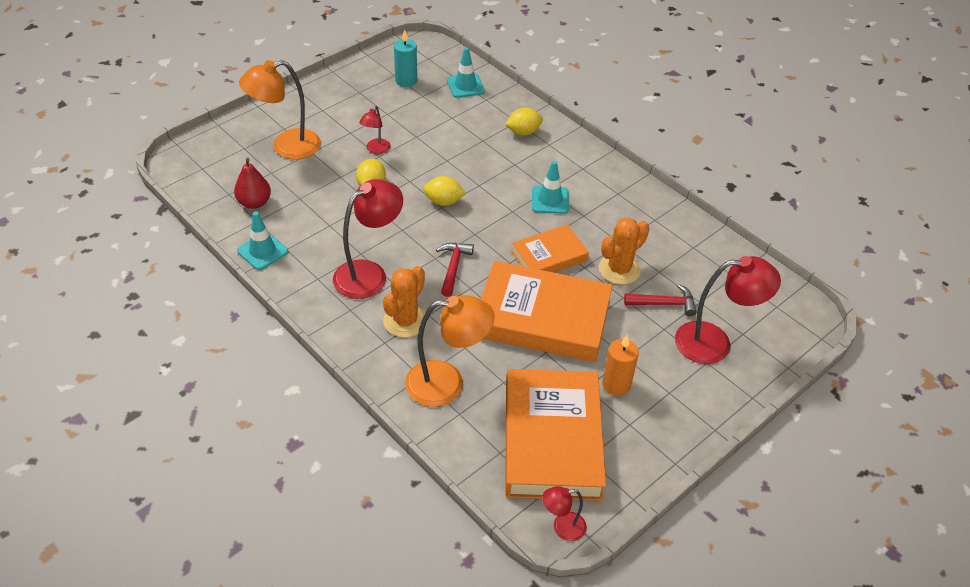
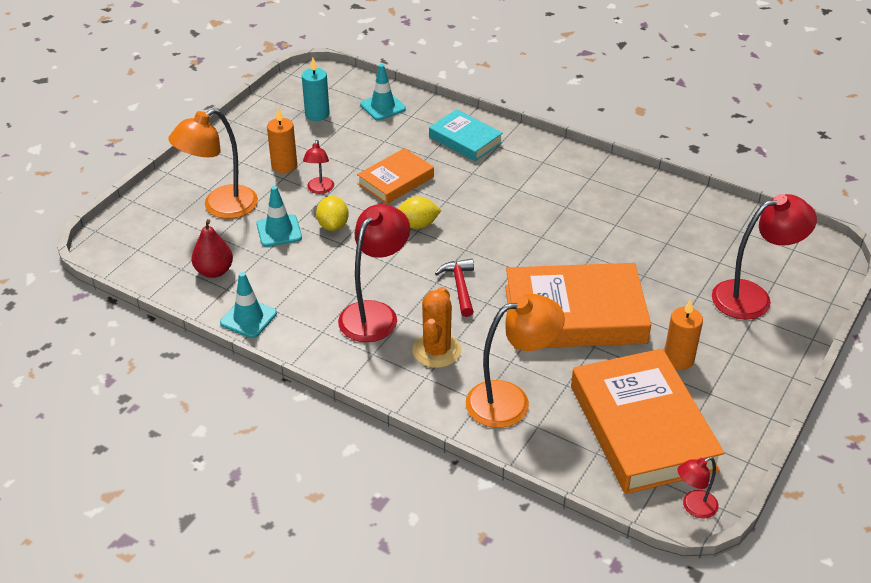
camera: 15 degrees left, 5 degrees down
yellow lemon [505,108,543,136] -> turquoise book [429,109,503,161]
orange book [511,224,589,273] -> orange book moved to [357,148,434,204]
turquoise traffic cone [532,161,569,214] -> turquoise traffic cone moved to [256,186,302,247]
orange cactus [599,218,650,285] -> none
red hammer [624,284,697,316] -> none
none -> orange candle [267,108,297,173]

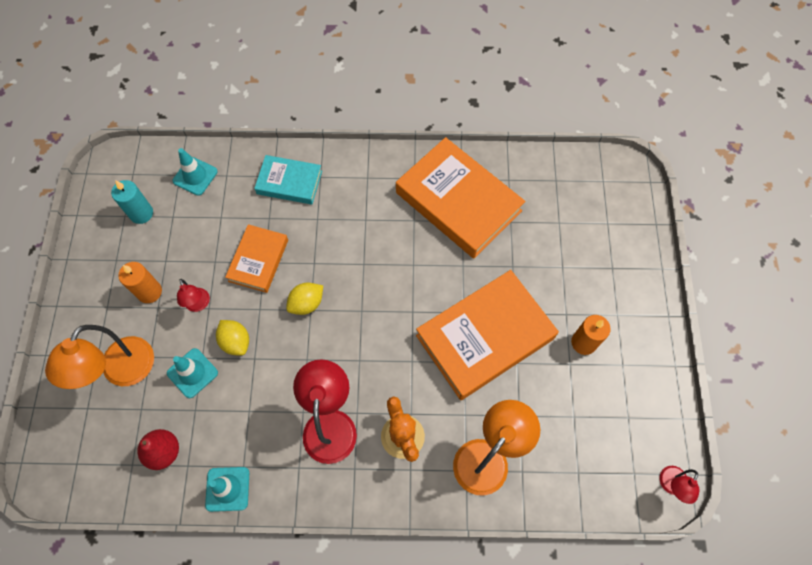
camera: 30 degrees left, 25 degrees up
red hammer [435,259,474,317] -> none
orange book [571,349,724,494] -> orange book moved to [396,137,525,258]
red lamp [712,194,817,320] -> none

